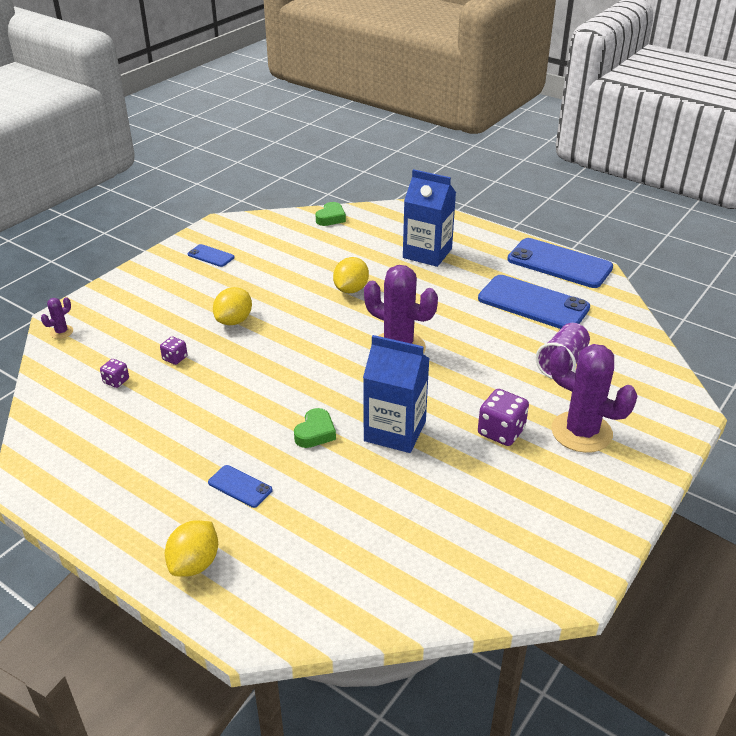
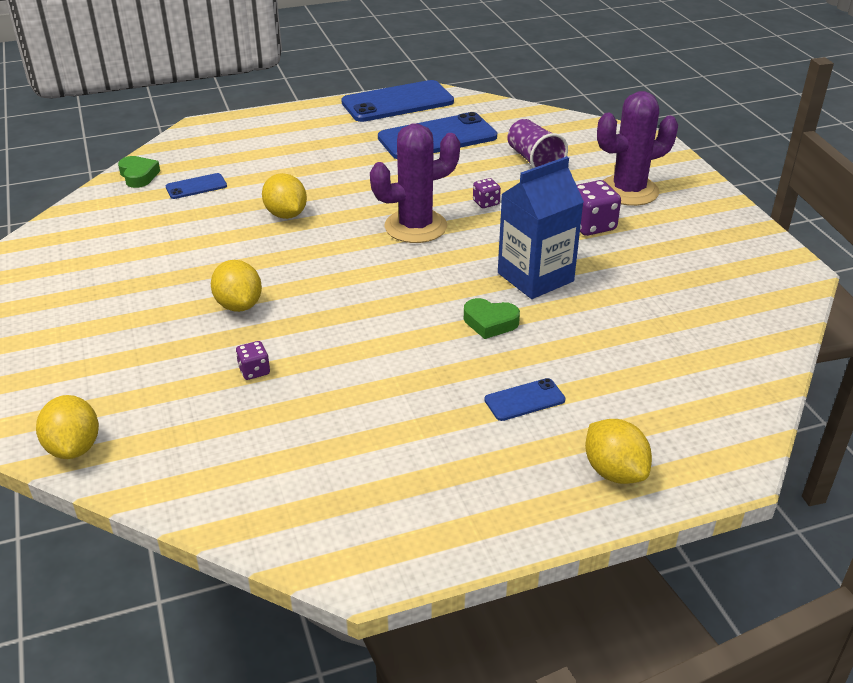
camera: 55 degrees left, 0 degrees up
purple cactus [41,297,73,339] -> yellow lemon [36,395,99,459]
purple dice [100,359,129,388] -> purple dice moved to [473,178,501,208]
blue phone [188,244,235,267] -> blue phone moved to [166,173,227,199]
green heart [294,408,336,448] -> green heart turned 135 degrees clockwise [464,298,520,339]
blue carton [403,169,456,267] -> none

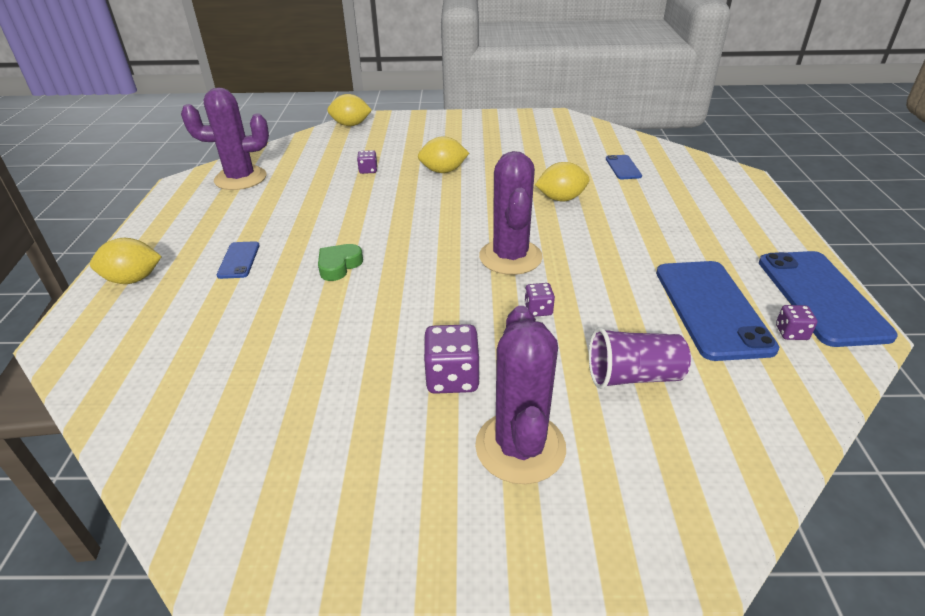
camera: 110 degrees right, 0 degrees up
green heart [118,156,160,188] -> none
blue carton [498,156,584,299] -> none
none -> purple cactus [181,88,269,190]
none -> purple dice [776,305,817,340]

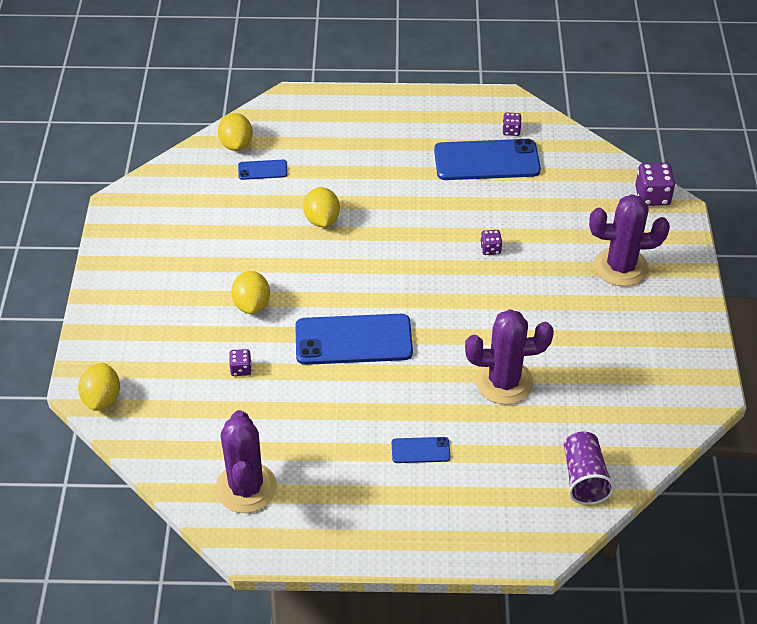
camera: 90 degrees left, 10 degrees up
yellow lemon [90,238,162,284] -> yellow lemon moved to [218,113,253,151]
green heart [318,244,363,281] -> none
purple dice [423,324,480,394] -> purple dice moved to [635,163,675,206]
purple cactus [479,151,543,275] -> purple cactus moved to [465,309,554,405]
purple cup [589,327,691,389] -> purple cup moved to [564,431,615,505]
blue phone [759,251,898,347] -> blue phone moved to [295,314,413,365]

